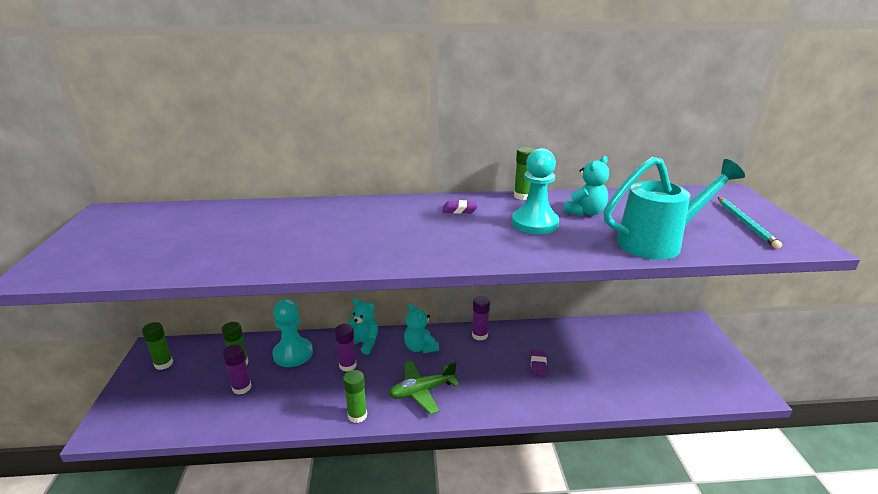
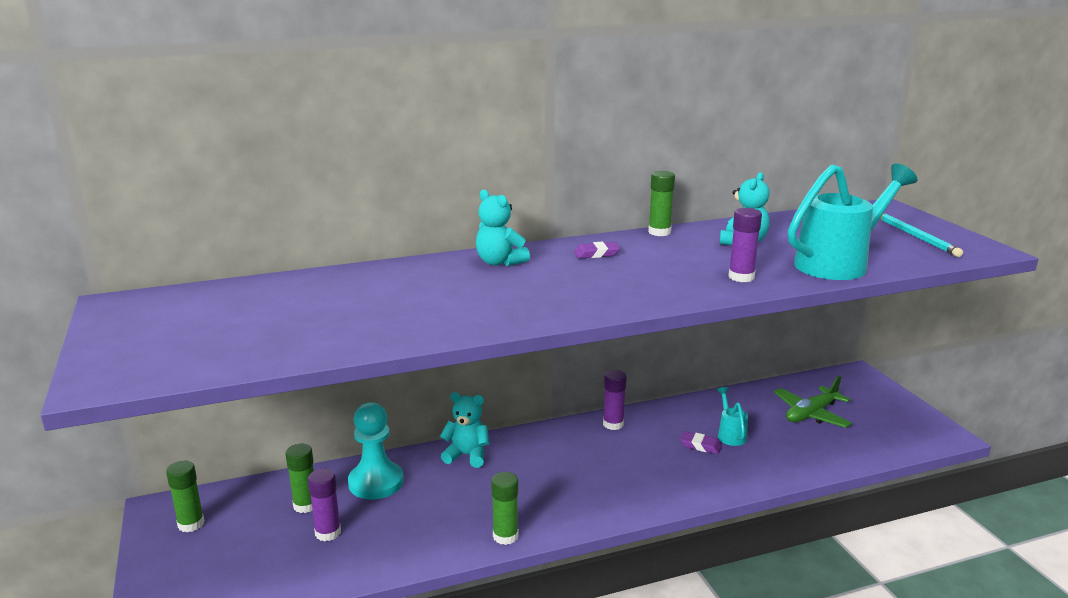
camera: 15 degrees left, 5 degrees down
purple glue stick [335,324,356,372] -> purple glue stick moved to [728,208,762,282]
green plane [389,361,459,414] -> green plane moved to [774,376,852,428]
turquoise teddy bear [404,303,439,353] -> turquoise teddy bear moved to [476,189,530,266]
turquoise pawn [512,148,559,234] -> none
purple eraser [531,350,547,377] -> purple eraser turned 60 degrees counterclockwise [680,431,722,454]
none -> turquoise watering can [717,387,748,446]

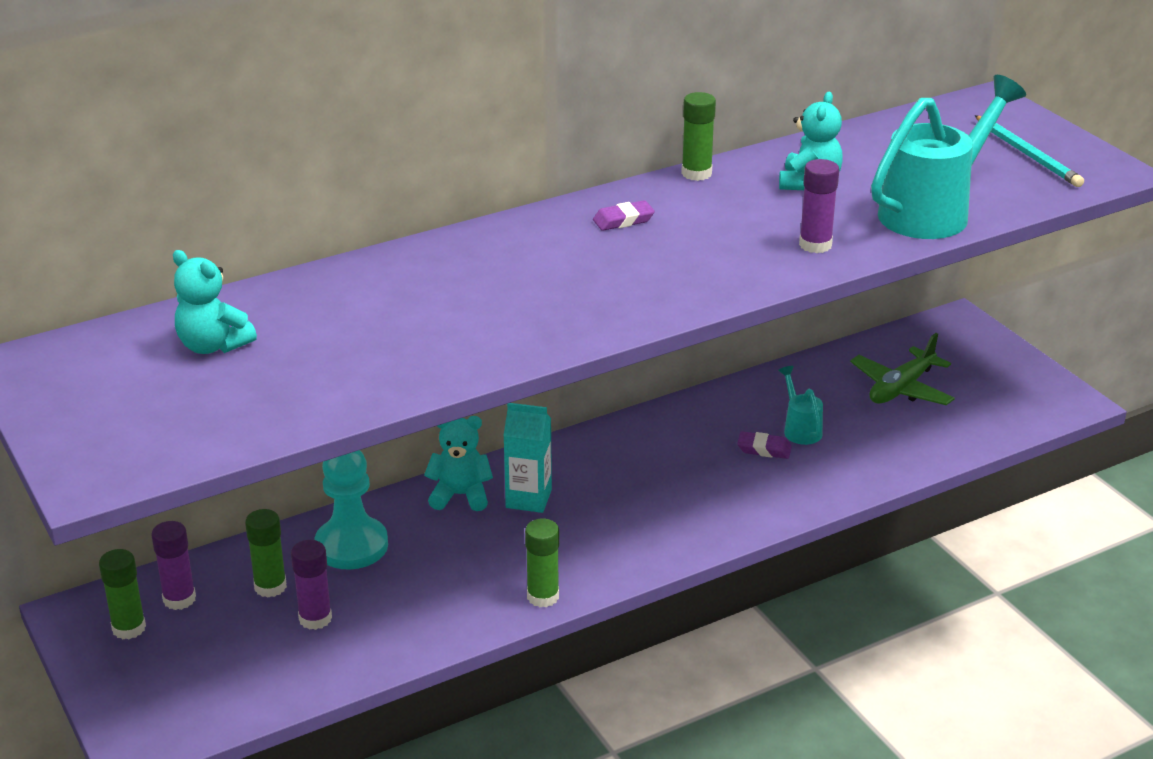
camera: 10 degrees left, 10 degrees up
turquoise teddy bear [476,189,530,266] -> turquoise teddy bear moved to [173,250,257,354]
purple glue stick [603,370,627,430] -> purple glue stick moved to [151,521,196,610]
none -> turquoise carton [503,403,552,513]

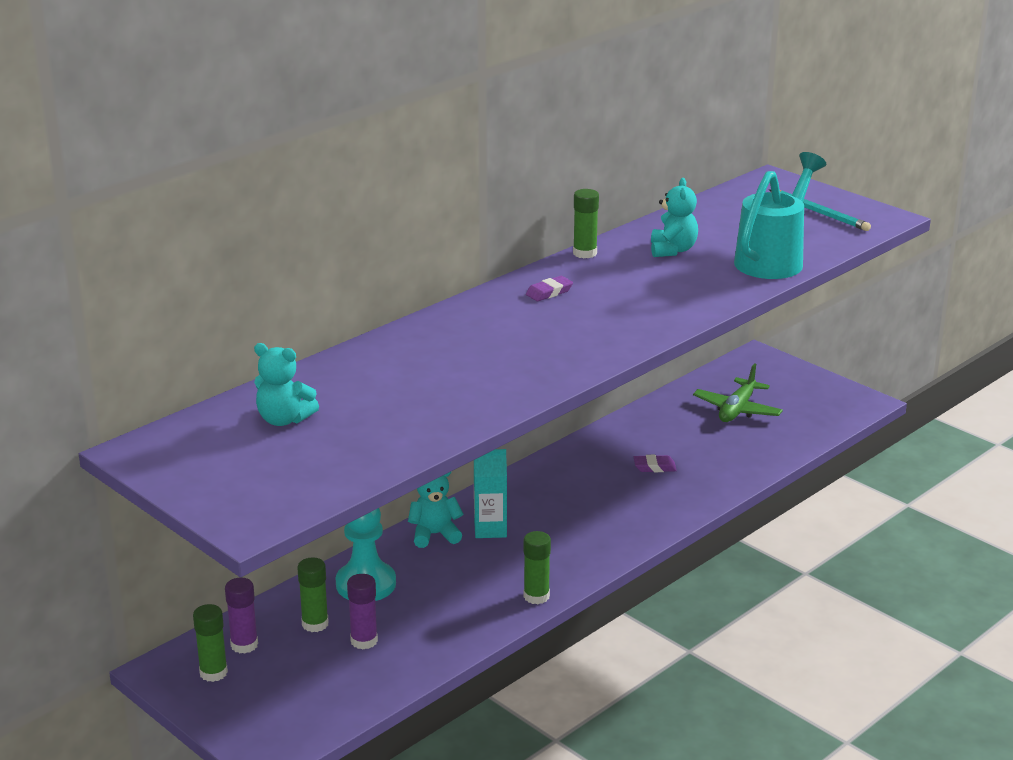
camera: 15 degrees left, 5 degrees down
turquoise watering can [778,366,823,445] -> none
purple glue stick [799,159,839,253] -> none

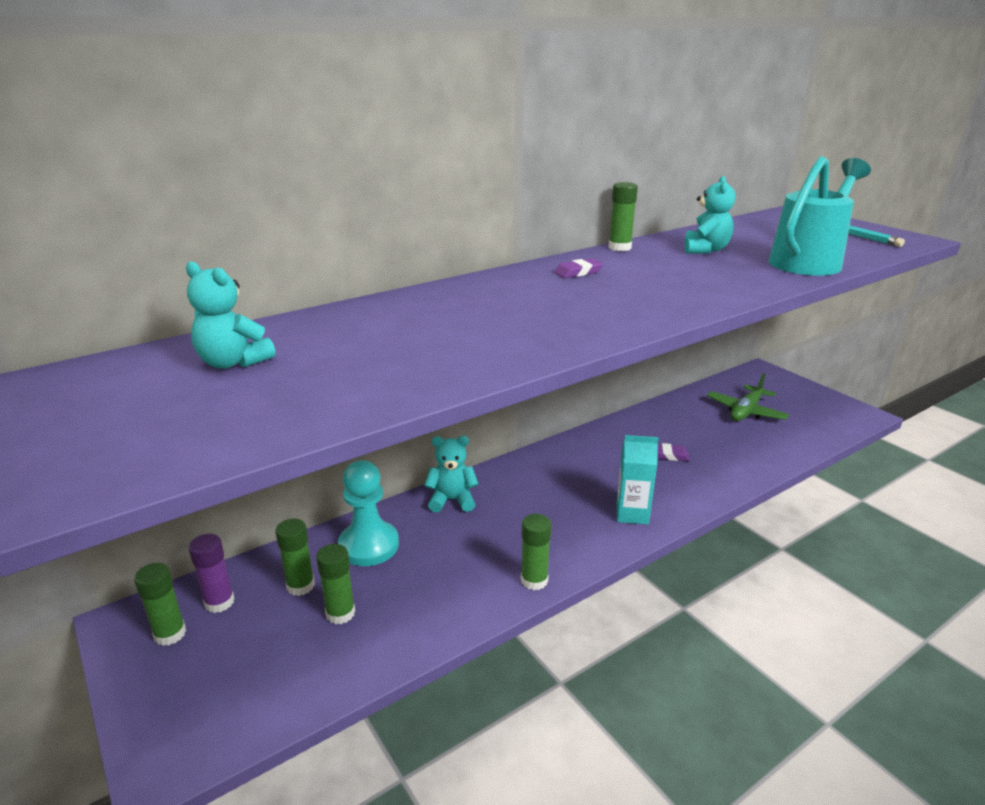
camera: 10 degrees right, 0 degrees up
purple glue stick [347,574,378,649] -> green glue stick [316,544,355,624]
turquoise carton [474,449,507,538] -> turquoise carton moved to [616,435,658,524]

